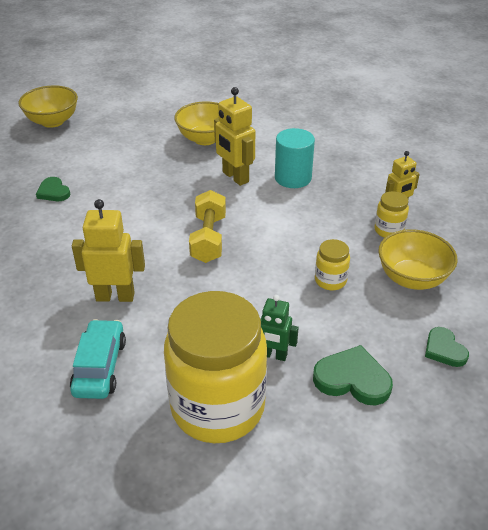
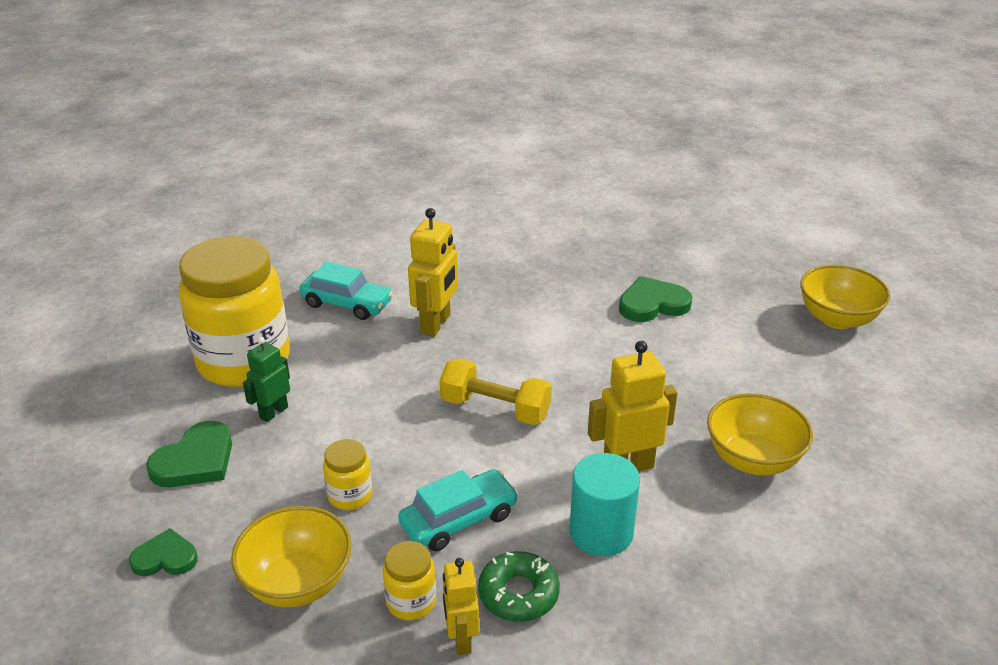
camera: 110 degrees right, 5 degrees down
green heart [36,177,70,201] -> green heart [619,276,692,322], size x1.54
none -> turquoise car [398,469,519,551]
none -> green donut [478,551,560,622]

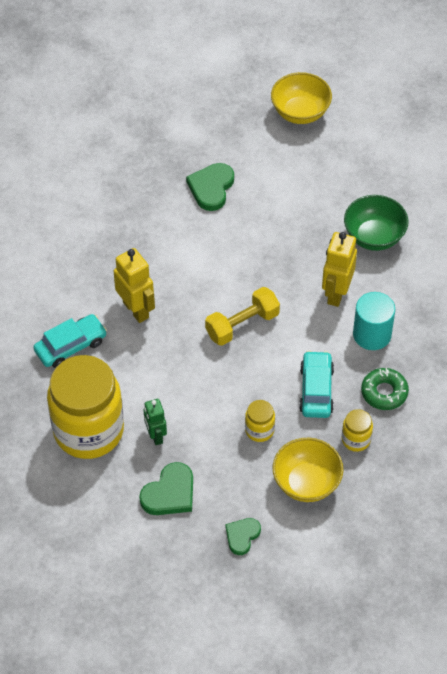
camera: 55 degrees left, 20 degrees up
green heart [146,421,232,487] -> green heart turned 60 degrees clockwise [139,462,193,515]
yellow robot [443,558,479,655] -> none
yellow bowl [707,393,813,475] -> green bowl [344,195,408,251]

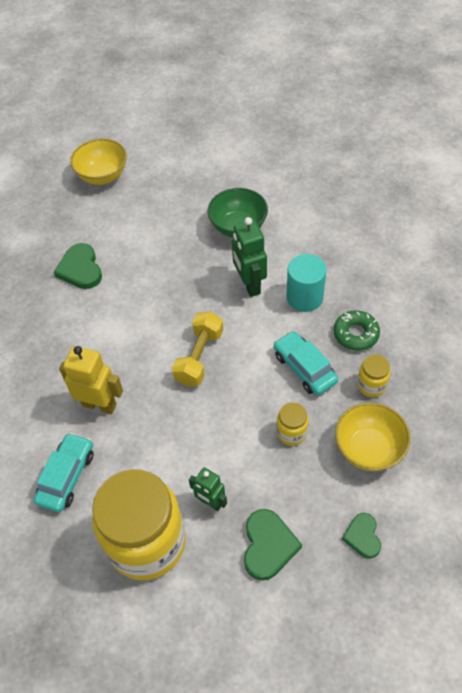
camera: 35 degrees left, 0 degrees up
yellow robot [322,232,357,307] -> green robot [232,217,267,297]

